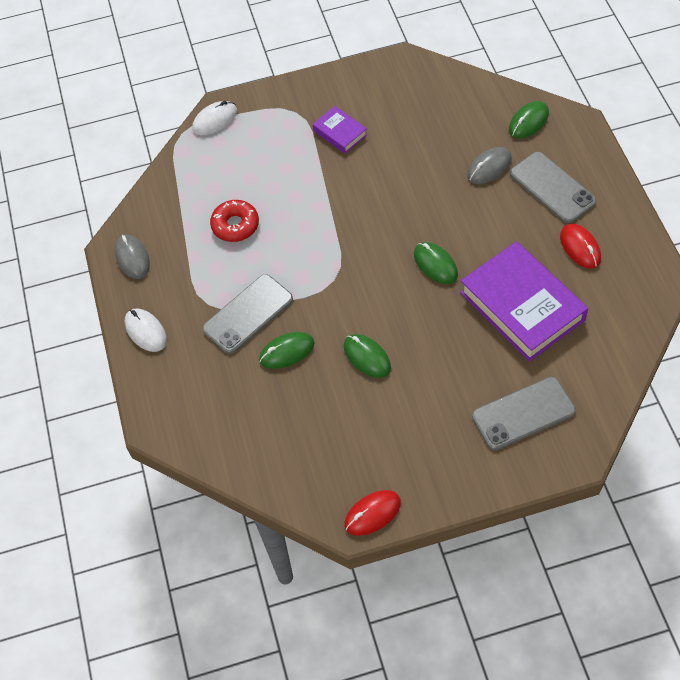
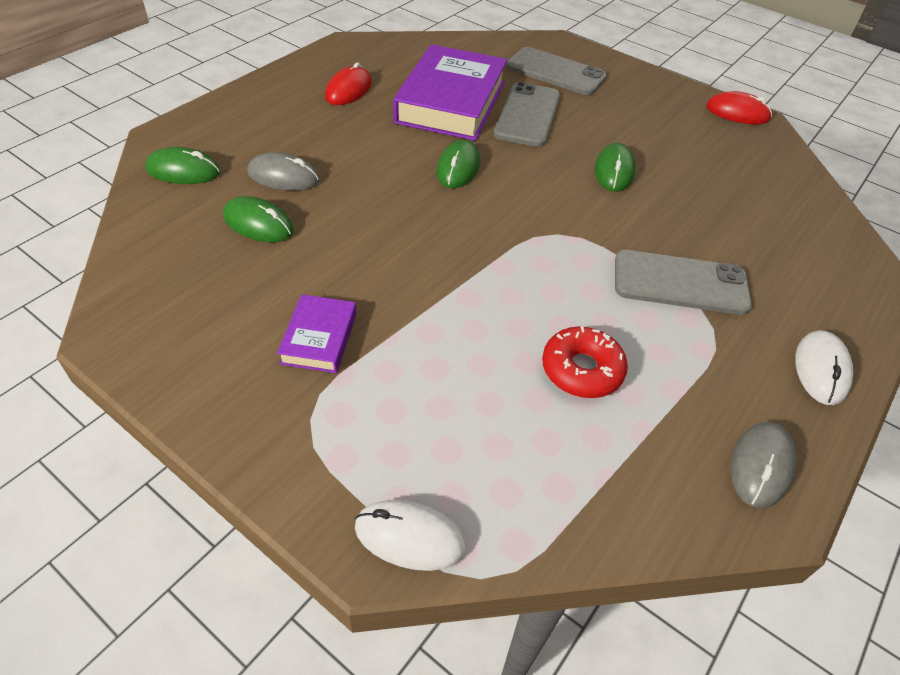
camera: 135 degrees left, 10 degrees down
green mouse [259,332,314,369] -> green mouse moved to [223,196,294,242]
grey phone [510,152,596,223] -> grey phone moved to [494,82,560,147]

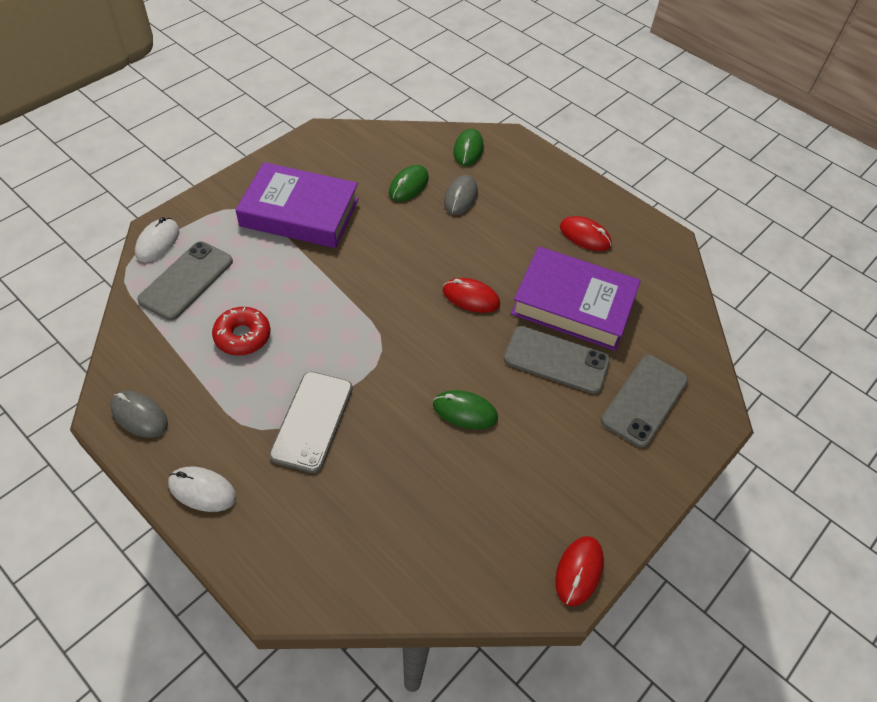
camera: 95 degrees right, 5 degrees up
purple book [277,294,357,373] -> purple book [236,162,359,248], size x2.09
green mouse [437,139,480,188] -> red mouse [443,278,500,313]
none -> grey phone [137,242,233,321]

